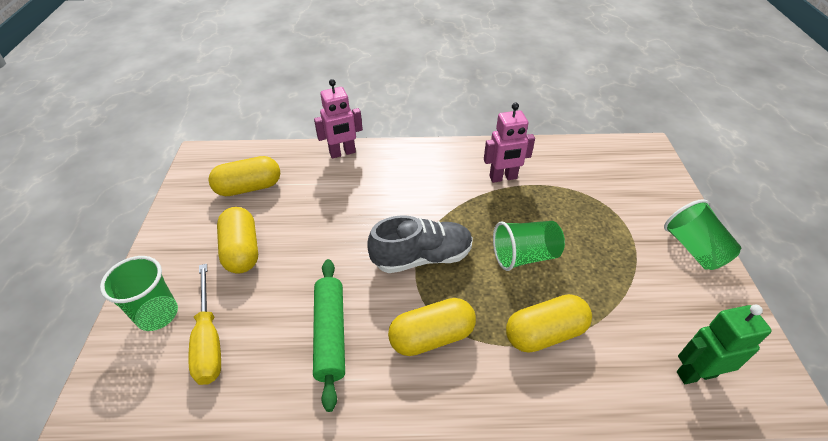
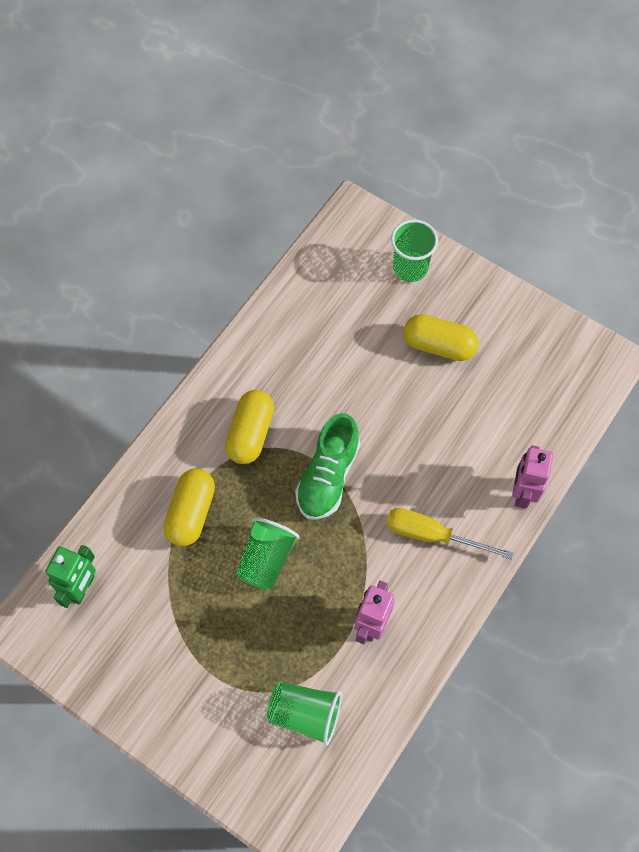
camera: 125 degrees right, 20 degrees up
yellow screwdriver [189,264,221,385] -> yellow screwdriver moved to [386,508,514,560]
yellow capsule [208,156,280,196] -> none
green rolling pin [313,259,345,412] -> none
grey shoe [367,215,473,273] -> green shoe [295,413,360,520]
green cup [664,199,741,270] -> green cup moved to [267,682,342,746]

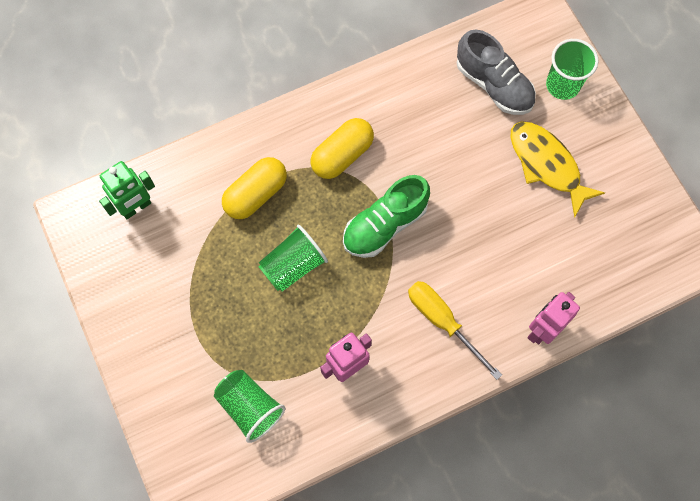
camera: 30 degrees right, 5 degrees up
yellow capsule [403,314,479,361] -> yellow fish [510,121,605,218]
none -> grey shoe [457,30,536,115]

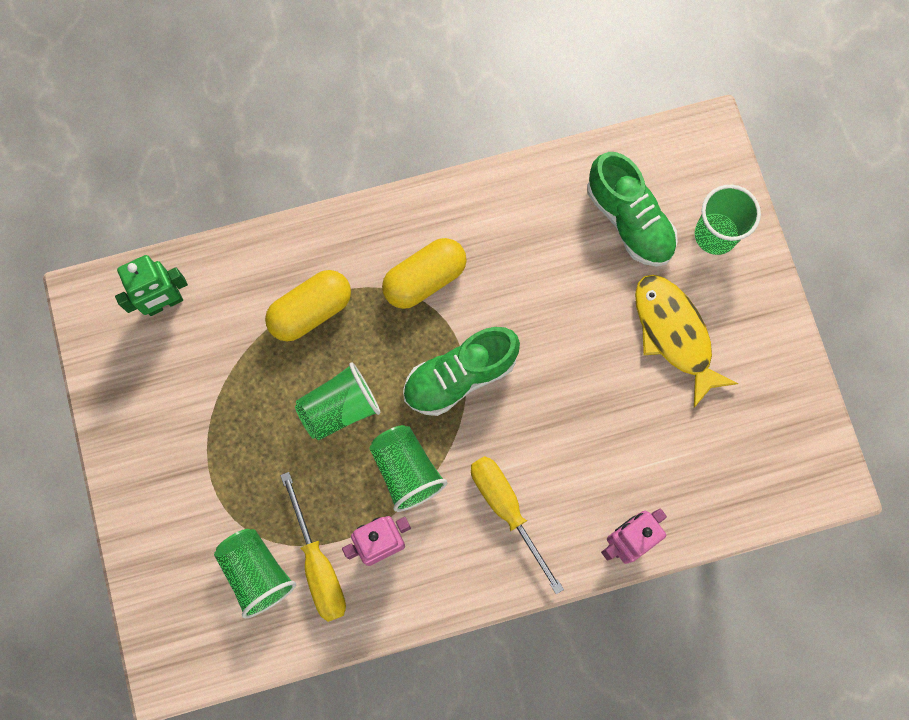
camera: 10 degrees right, 5 degrees up
grey shoe [457,30,536,115] -> green shoe [587,152,678,267]
none -> yellow screwdriver [280,472,346,622]
none -> green cup [369,425,447,512]

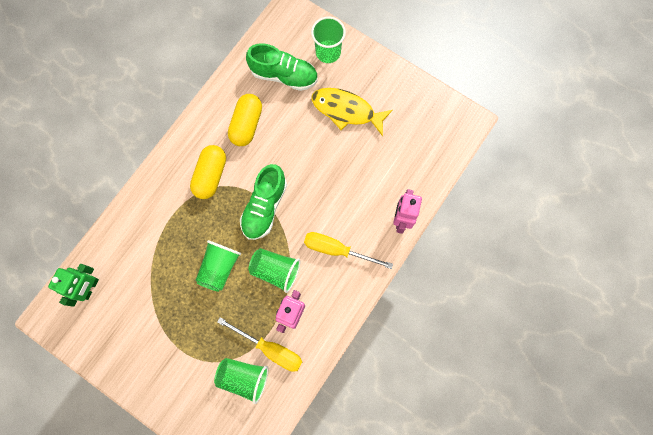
camera: 40 degrees left, 0 degrees up
yellow capsule [265,270,351,341] -> yellow capsule moved to [228,94,262,146]

